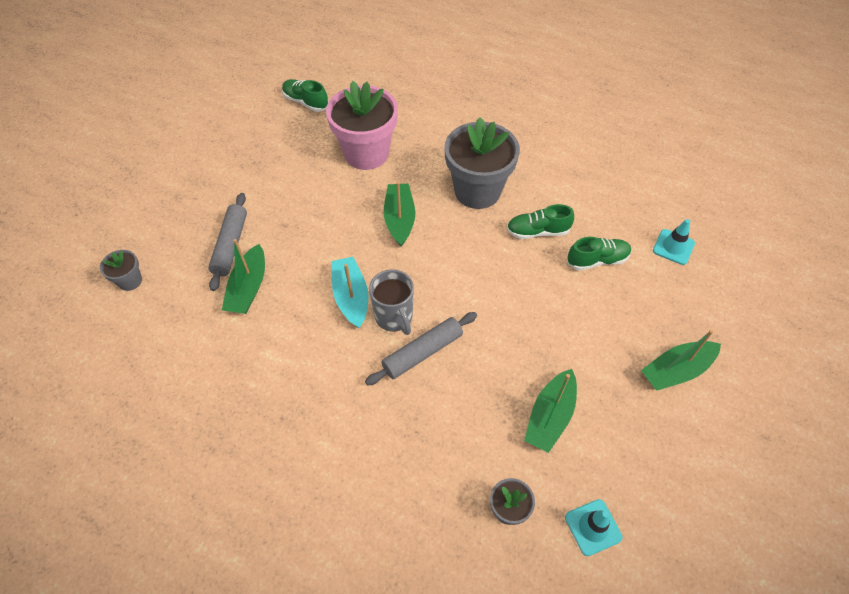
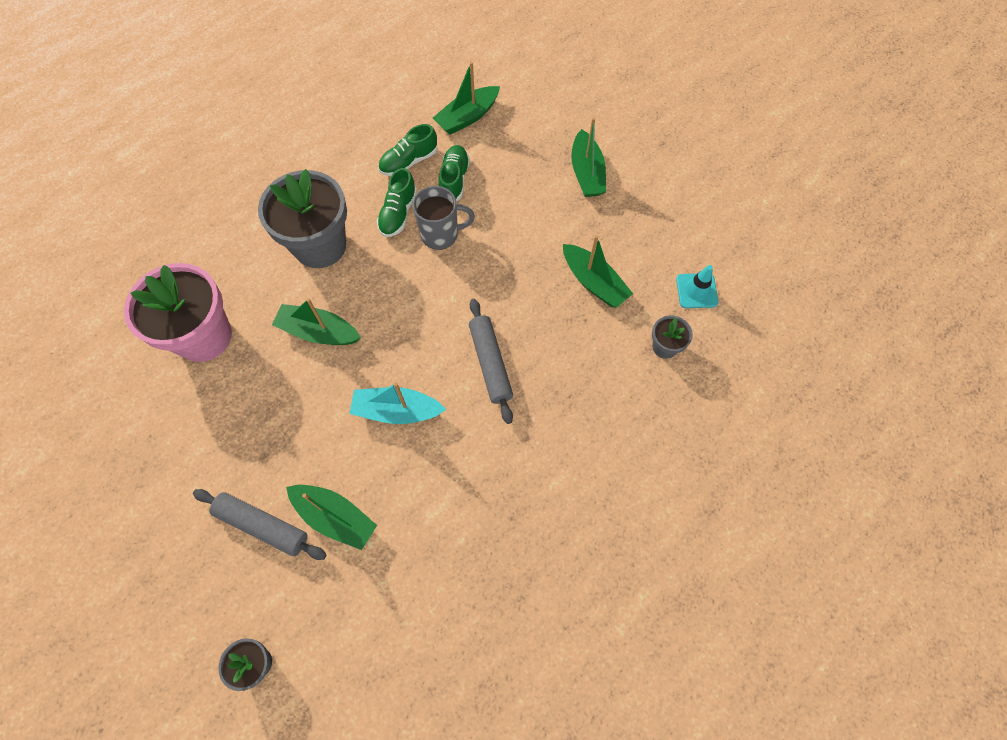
camera: 70 degrees left, 10 degrees up
green shoe [282,79,329,112] -> green shoe moved to [378,124,438,176]
grey mug [369,269,414,335] -> grey mug moved to [412,186,475,250]
turquoise traffic cone [653,219,695,265] -> green boat [433,62,500,135]

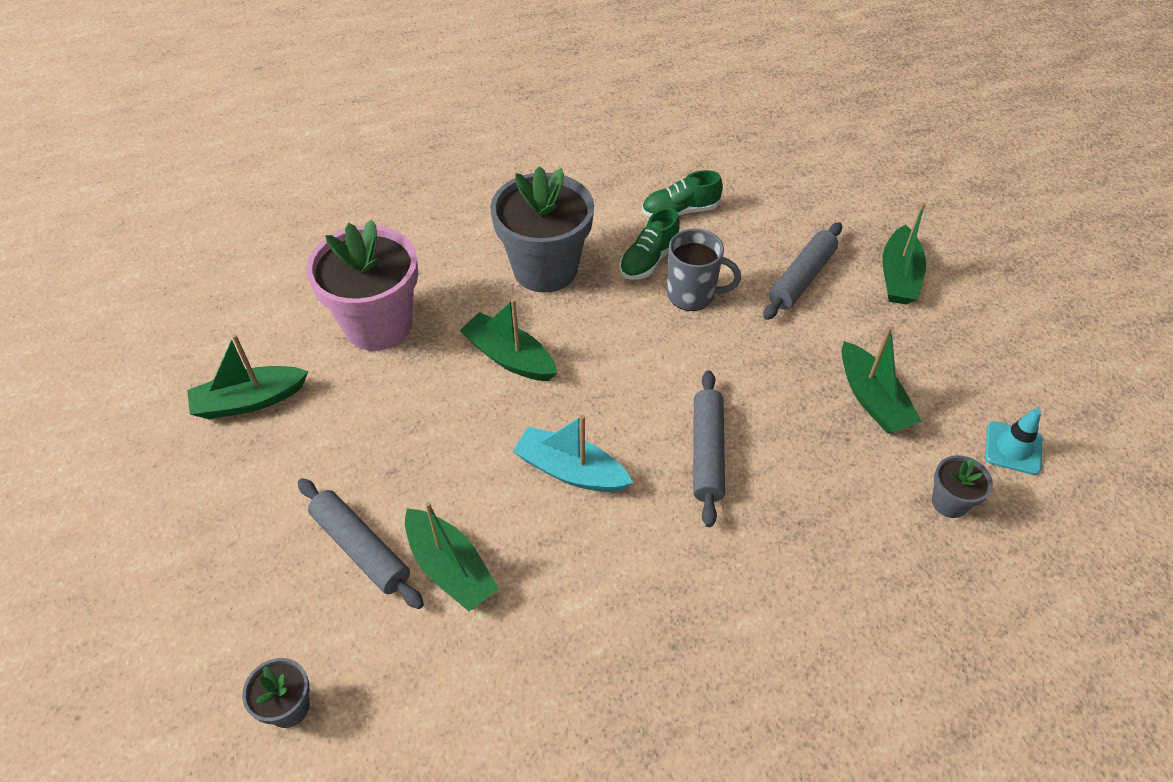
camera: 20 degrees right, 15 degrees down
green boat [433,62,500,135] -> green boat moved to [187,334,308,419]
green shoe [438,145,470,201] -> none
none -> grey rolling pin [763,222,842,320]

